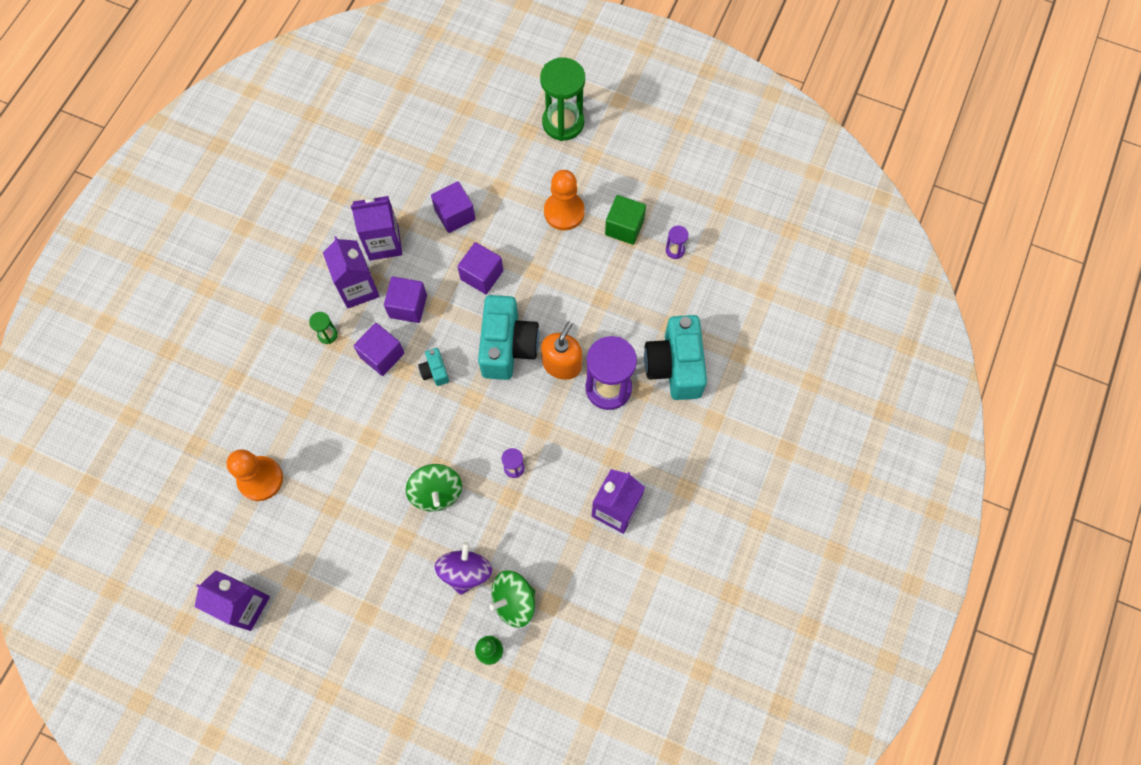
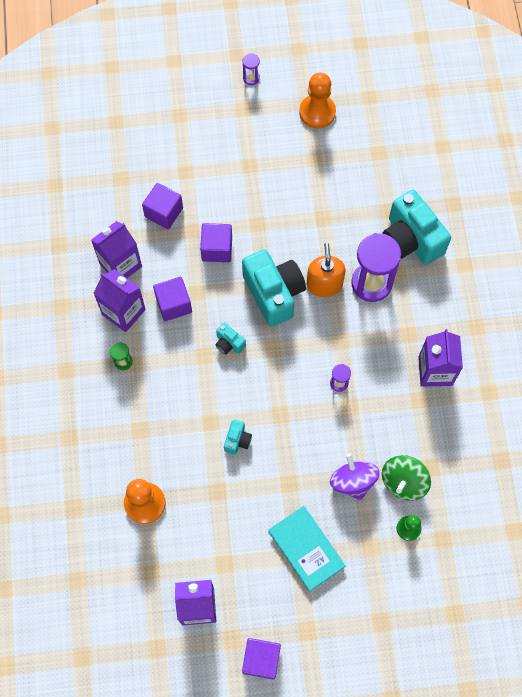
camera: 30 degrees left, 0 degrees up
purple cube [353,323,404,376] -> purple cube moved to [242,638,281,679]
green spinning top [406,464,462,512] -> none
green hourglass [540,58,585,141] -> none
orange pawn [544,170,585,230] -> orange pawn moved to [299,72,336,129]
green cube [605,195,646,245] -> none
purple hourglass [666,225,689,259] -> purple hourglass moved to [242,53,260,85]
none -> turquoise camera [224,419,252,455]
none -> turquoise book [268,506,345,592]

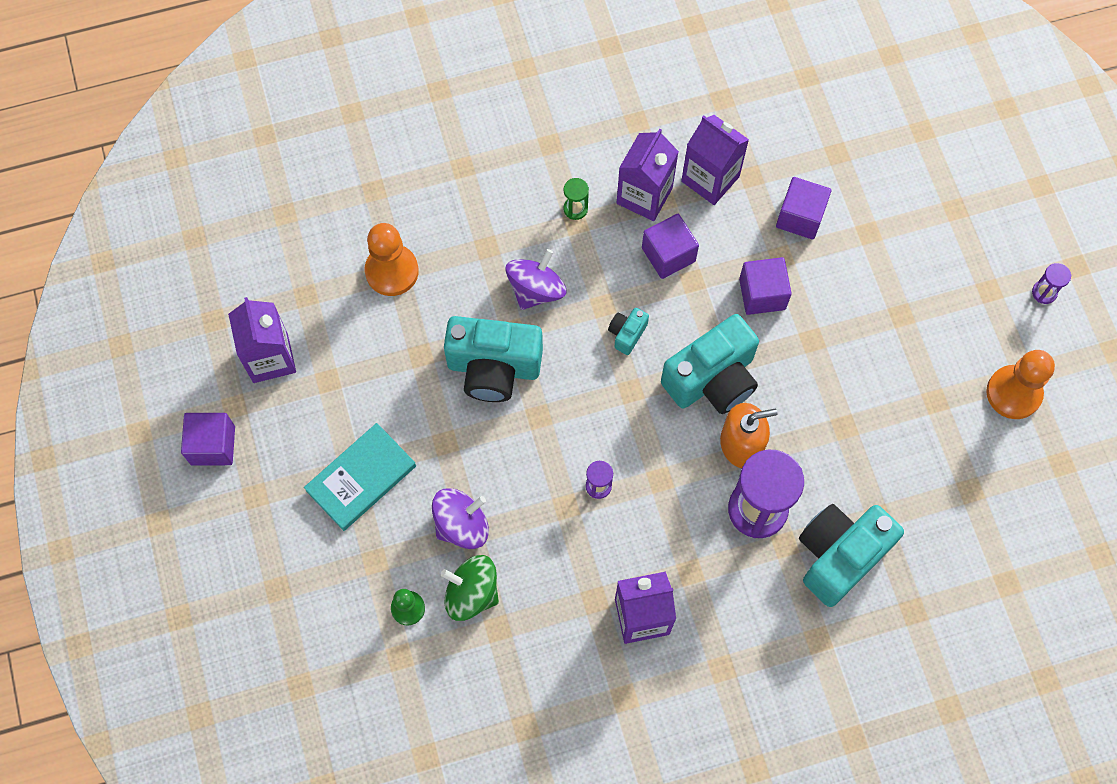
camera: 80 degrees right, 0 degrees up
turquoise camera [224,419,252,455] -> turquoise camera [444,316,543,402], size x2.24
none -> purple spinning top [505,249,567,310]

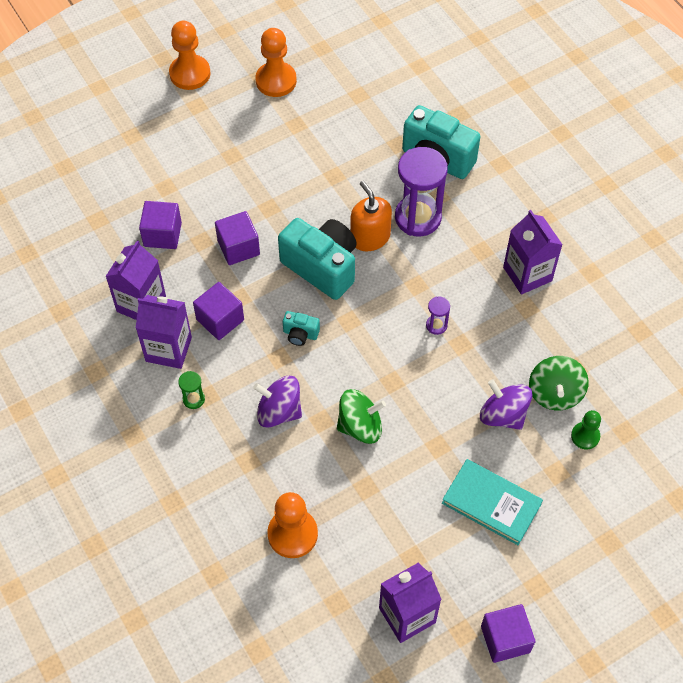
camera: 105 degrees left, 10 degrees down
turquoise camera [444,316,543,402] -> green spinning top [337,389,386,444]
purple hourglass [1032,263,1071,304] -> orange pawn [169,21,210,90]

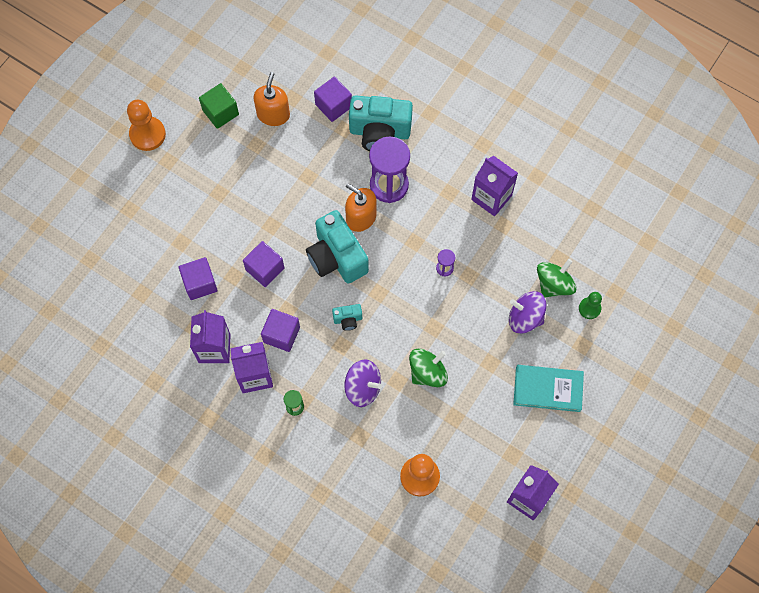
camera: 25 degrees left, 10 degrees up
purple spinning top [253,376,302,428] -> purple spinning top turned 150 degrees counterclockwise [345,359,382,407]
orange pawn [255,28,297,97] -> green cube [199,83,239,129]
turquoise camera [278,218,357,300] -> turquoise camera turned 135 degrees counterclockwise [306,210,369,284]
purple cube [481,604,535,663] -> purple cube moved to [314,76,352,122]
green spinning top [529,356,589,410] -> green spinning top turned 120 degrees counterclockwise [537,259,577,298]
none -> orange soap dispenser [253,72,290,126]

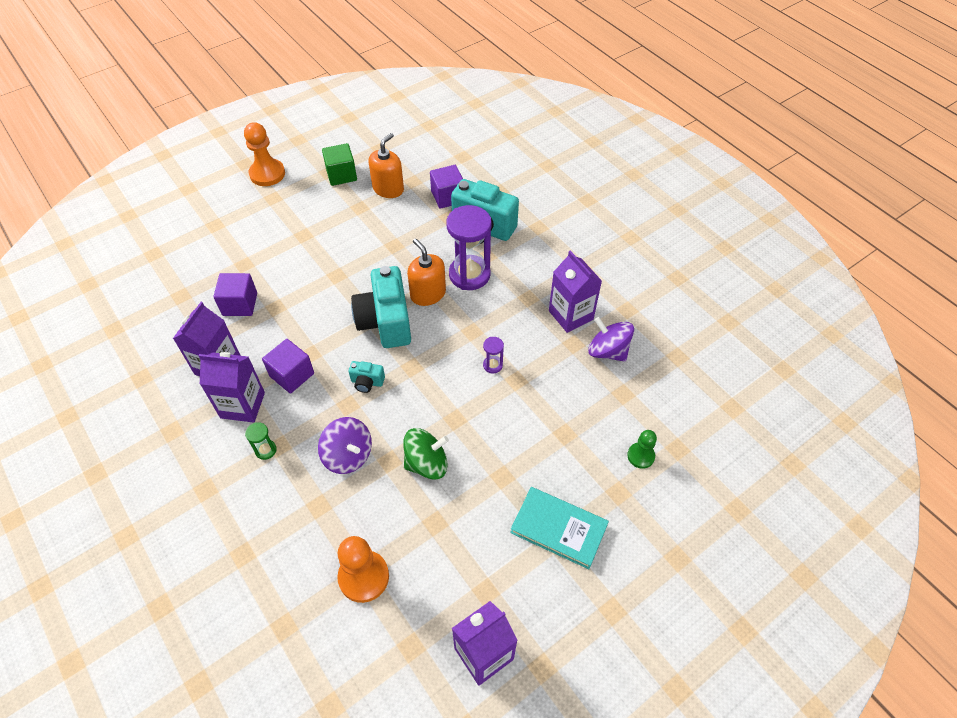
camera: 20 degrees right, 15 degrees down
purple cube [243,241,285,287] -> none
purple spinning top [509,291,546,334] -> purple spinning top moved to [588,317,634,362]
green spinning top [537,259,577,298] -> none

